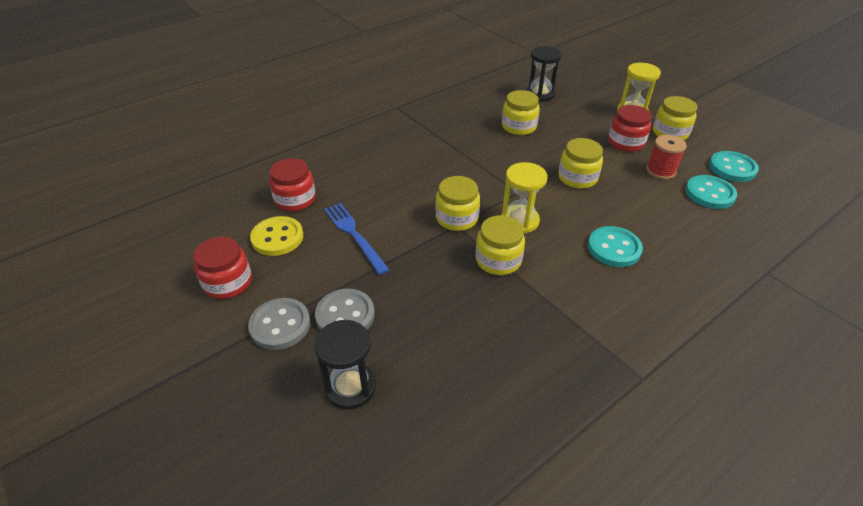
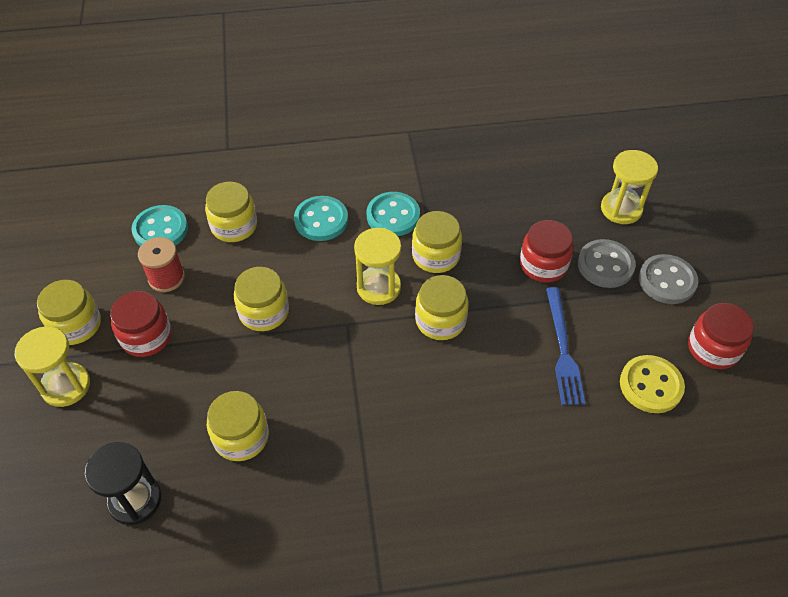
camera: 150 degrees left, 10 degrees up
red jar [269,158,316,211] -> red jar moved to [520,220,573,282]
black hourglass [314,320,376,409] -> yellow hourglass [601,150,658,224]
turquoise button [709,151,759,182] -> turquoise button moved to [367,192,420,236]
none -> yellow jar [205,182,257,242]

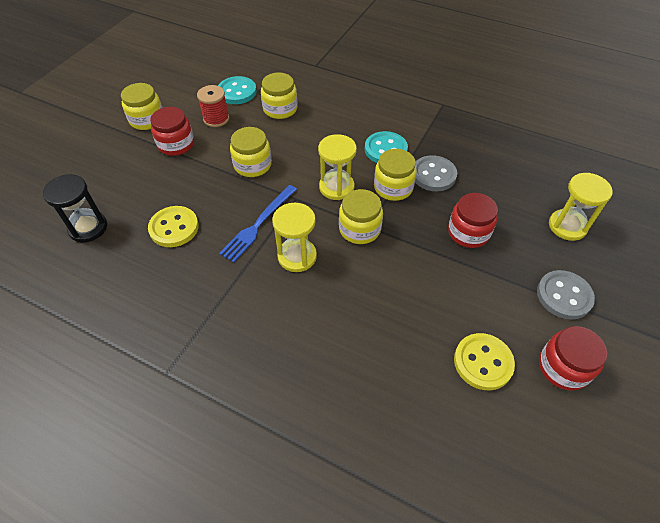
camera: 35 degrees right, 0 degrees up
yellow hourglass [14,326,90,407] -> yellow hourglass moved to [272,203,317,272]
yellow jar [207,391,269,461] -> yellow button [148,206,199,247]
turquoise button [294,196,348,241] -> none
blue fork [546,287,585,405] -> blue fork moved to [219,185,297,262]
grey button [578,239,636,288] -> grey button moved to [415,155,457,191]

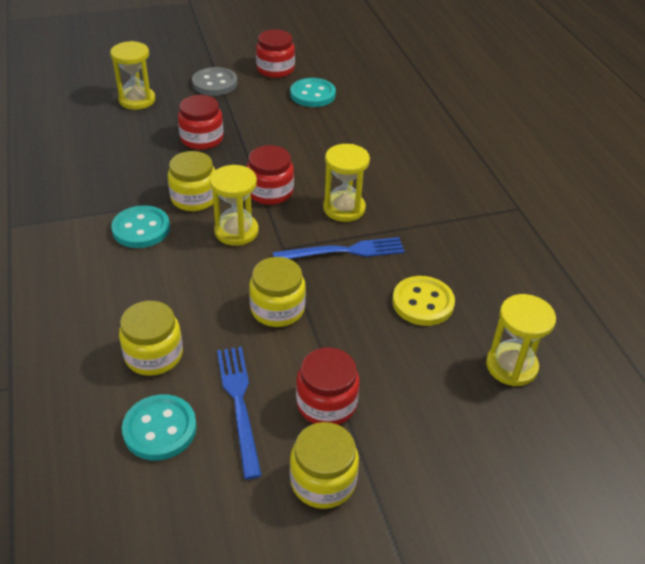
camera: 135 degrees left, 10 degrees down
black hourglass [43,174,107,242] -> yellow hourglass [486,294,556,386]
red spool [197,85,229,127] -> blue fork [217,347,262,479]
yellow jar [339,189,383,244] -> red jar [246,145,294,205]
grey button [415,155,457,191] -> none
yellow button [454,333,515,390] -> turquoise button [290,78,336,107]

